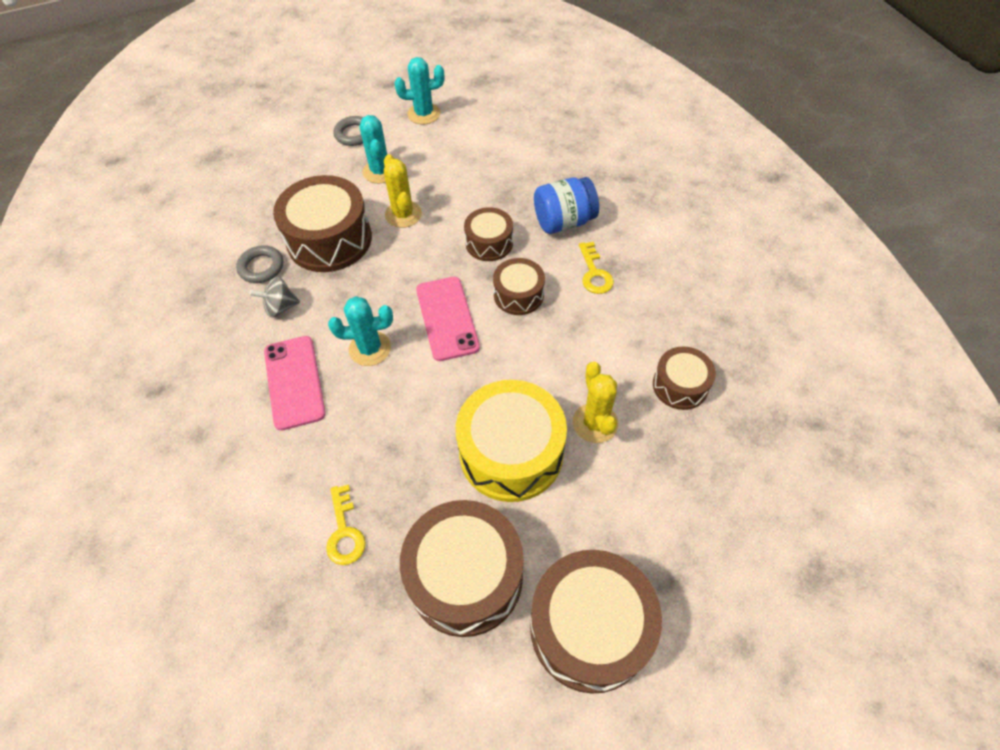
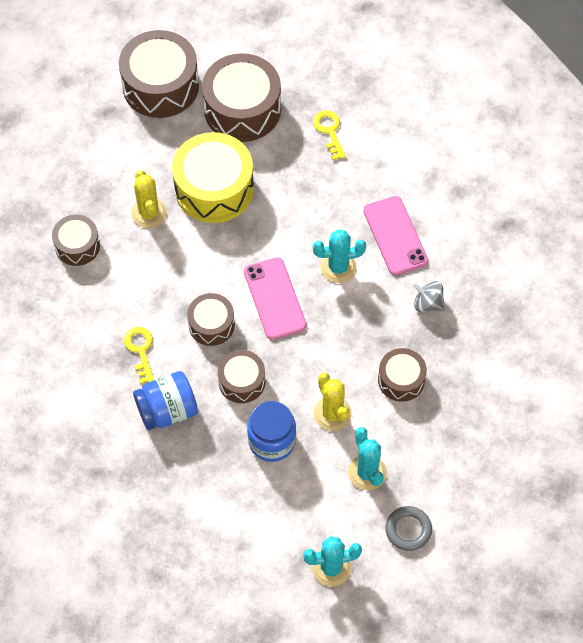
camera: 175 degrees right, 5 degrees up
grey ring [236,245,283,283] -> none
grey spinning top [250,277,300,318] -> grey spinning top turned 135 degrees counterclockwise [412,281,445,312]
brown drum [273,175,372,272] -> brown drum [378,348,427,402], size x0.56
none -> blue jar [247,401,296,462]

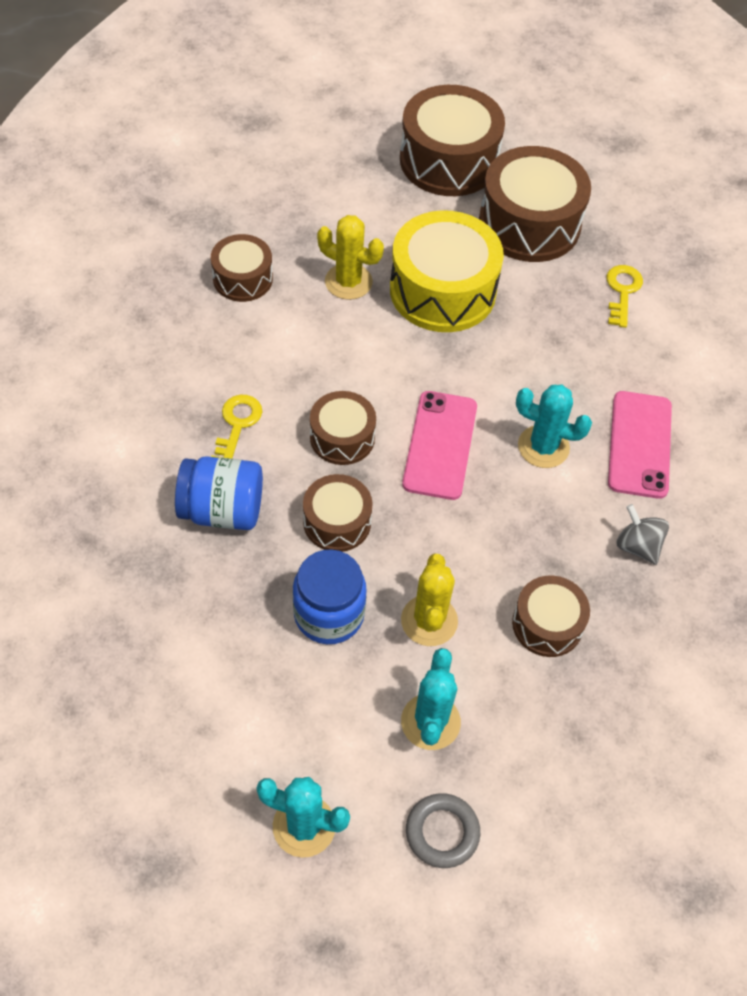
camera: 25 degrees right, 5 degrees down
yellow cactus [131,170,167,228] -> yellow cactus turned 75 degrees counterclockwise [317,215,384,300]

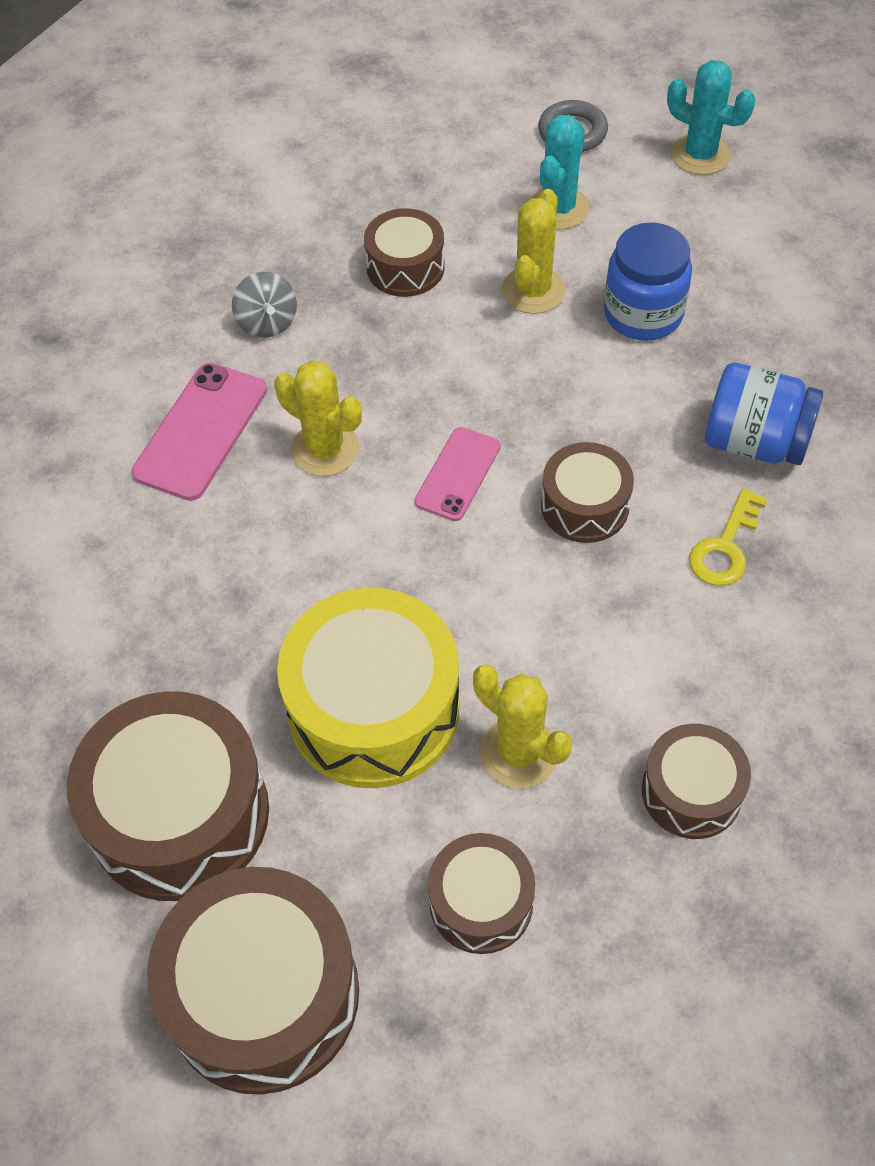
camera: 160 degrees left, 0 degrees up
brown drum [303,474,373,552] -> brown drum moved to [428,833,535,954]
pink phone [402,391,477,500] -> pink phone [415,427,501,521], size x0.66
turquoise cactus [516,385,592,468] -> yellow cactus [274,360,362,476]
yellow key [606,265,643,328] -> none

